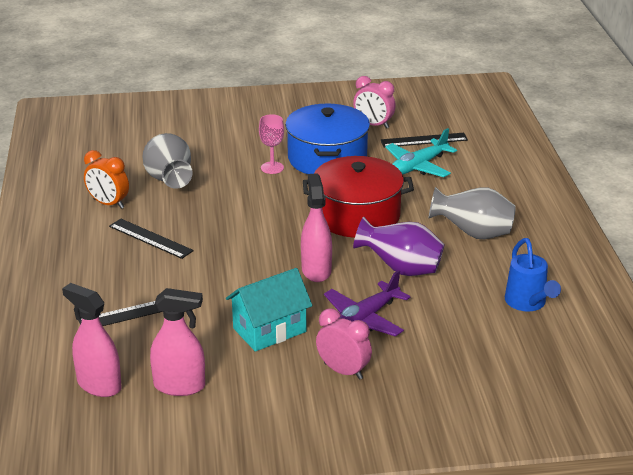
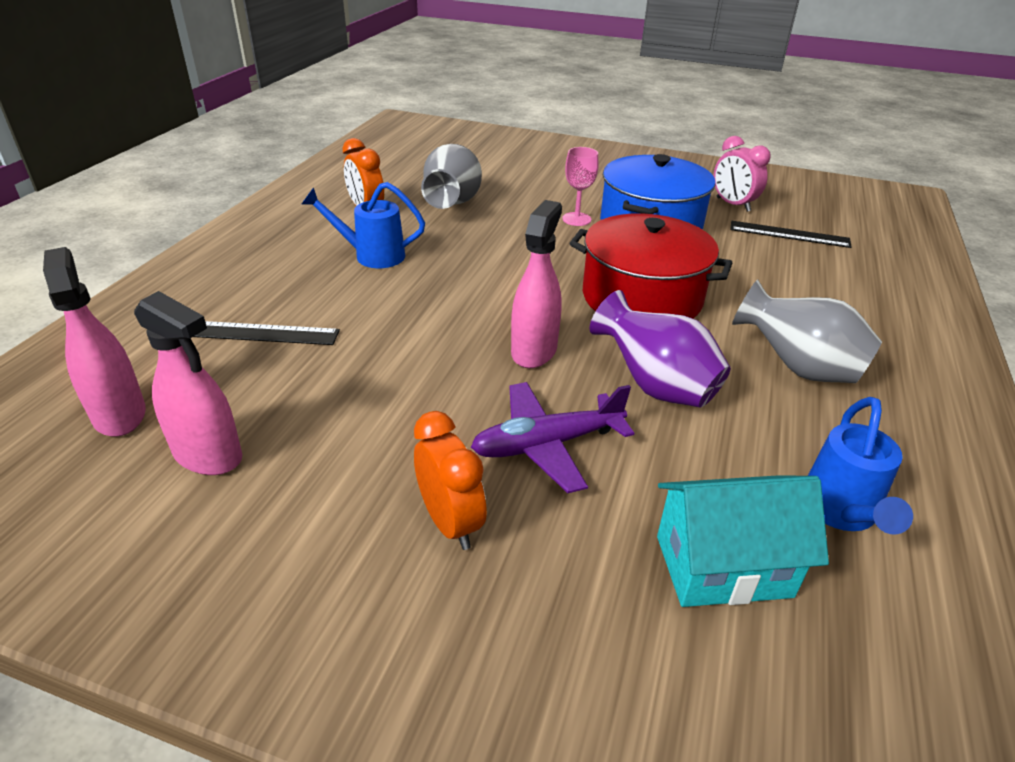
camera: 25 degrees right, 5 degrees up
black ruler [109,219,194,259] -> blue watering can [302,182,425,268]
turquoise house [226,268,313,352] -> turquoise house moved to [657,475,829,607]
pink clock [316,308,372,380] -> orange clock [414,411,487,550]
turquoise plane [385,128,457,177] -> none

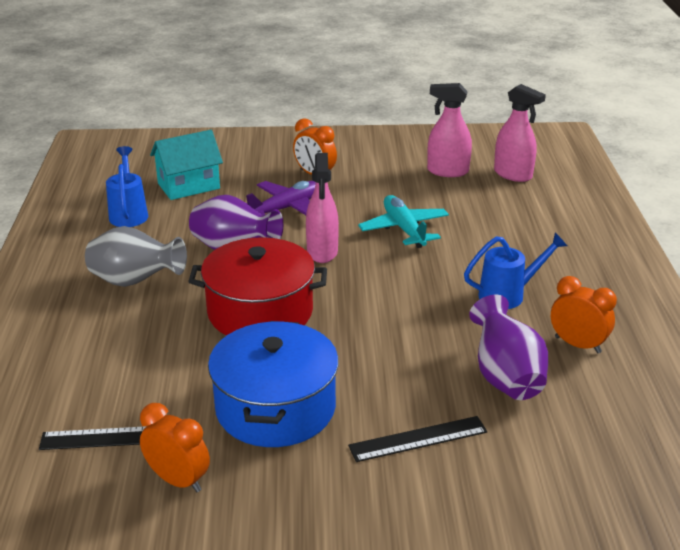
camera: 160 degrees right, 5 degrees down
black ruler [193,321,340,345] -> black ruler moved to [348,416,487,462]
grey vase [421,144,482,209] -> purple vase [469,295,548,400]
pink goblet [562,147,598,226] -> none
pink clock [714,136,771,212] -> orange clock [140,403,210,492]
none -> turquoise plane [358,195,449,248]

